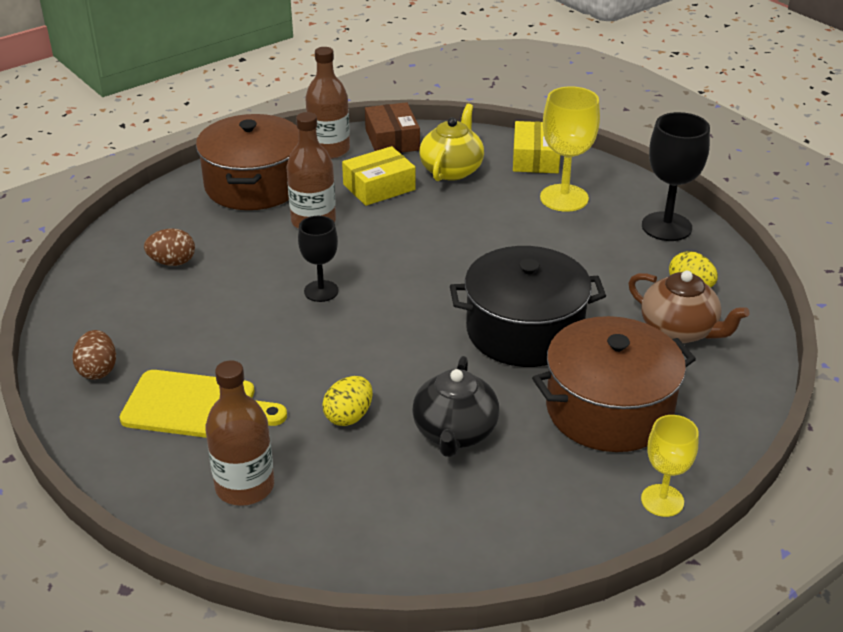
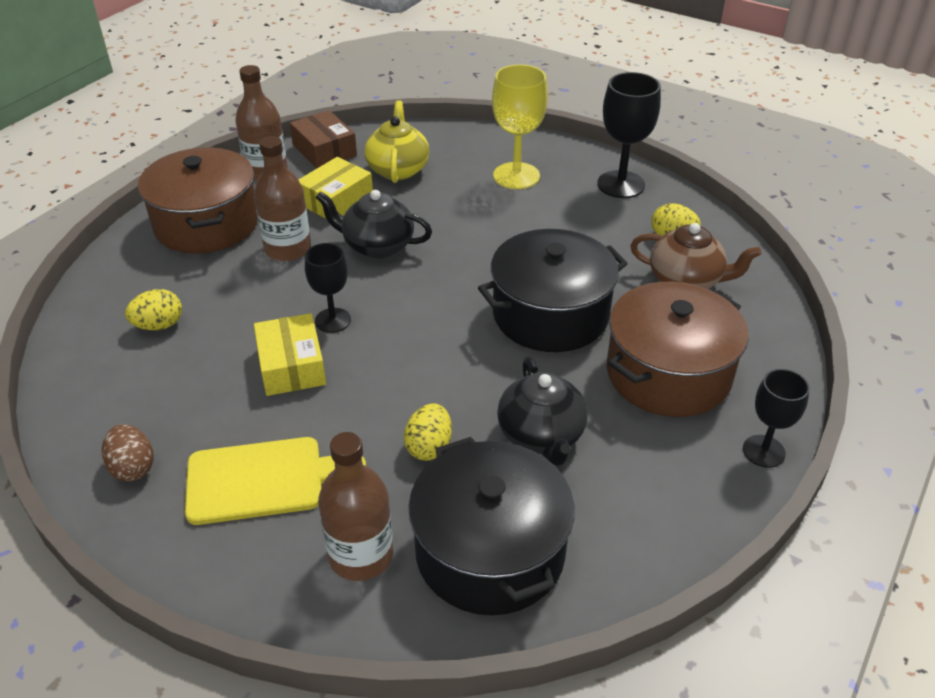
camera: 20 degrees left, 5 degrees up
brown egg [144,229,195,266] -> yellow egg [125,289,182,330]
yellow box [513,121,560,173] -> yellow box moved to [254,313,326,396]
yellow goblet [641,415,699,517] -> black goblet [743,369,810,468]
none -> black teapot [315,190,432,258]
none -> black pot [408,437,575,615]

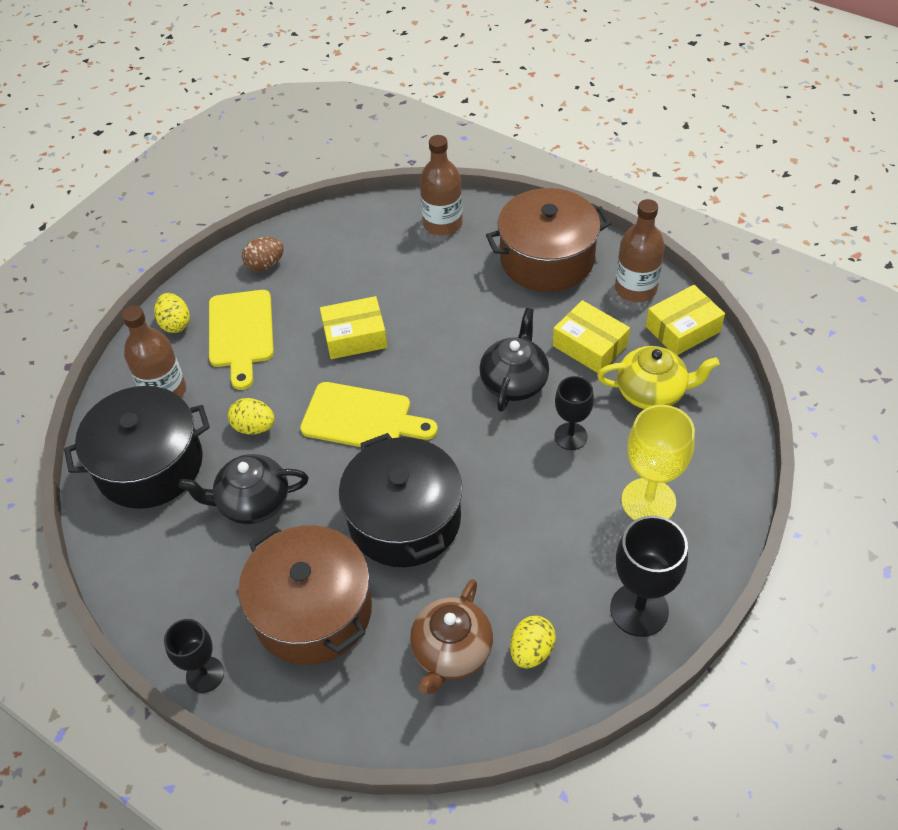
camera: 95 degrees right, 10 degrees up
yellow egg [125,289,182,330] -> yellow egg moved to [154,293,190,333]
brown bottle [254,136,311,261] -> brown bottle moved to [420,135,463,236]
brown box [290,110,357,168] -> yellow box [646,285,725,355]
black goblet [305,243,351,333] -> black goblet moved to [554,376,594,450]
none -> yellow cutting board [300,382,438,447]

